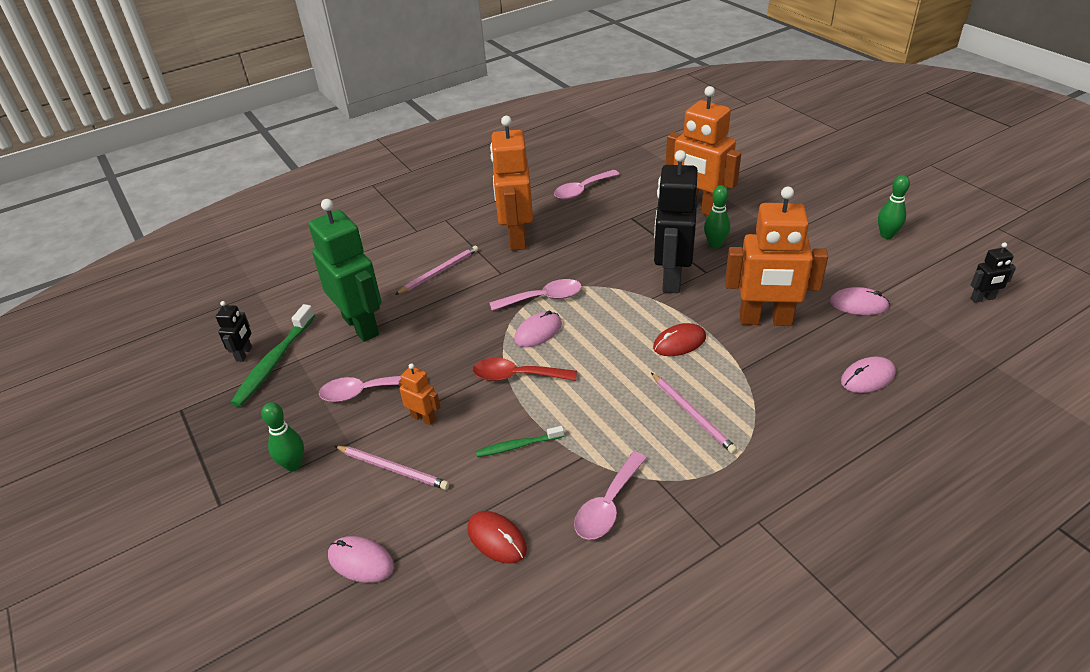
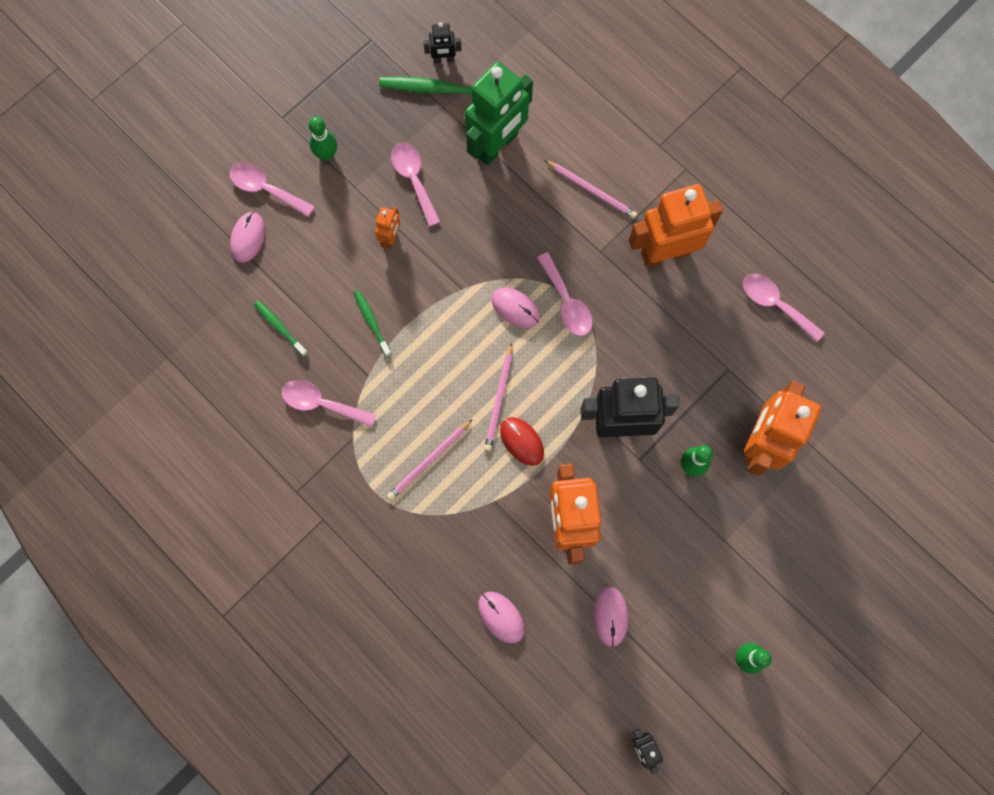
camera: 75 degrees right, 35 degrees up
pink pencil [335,446,449,490] -> pink pencil moved to [484,343,512,451]
red mouse [467,511,527,564] -> green toothbrush [254,300,308,357]
red spoon [473,358,577,381] -> none
none -> pink spoon [229,163,315,217]

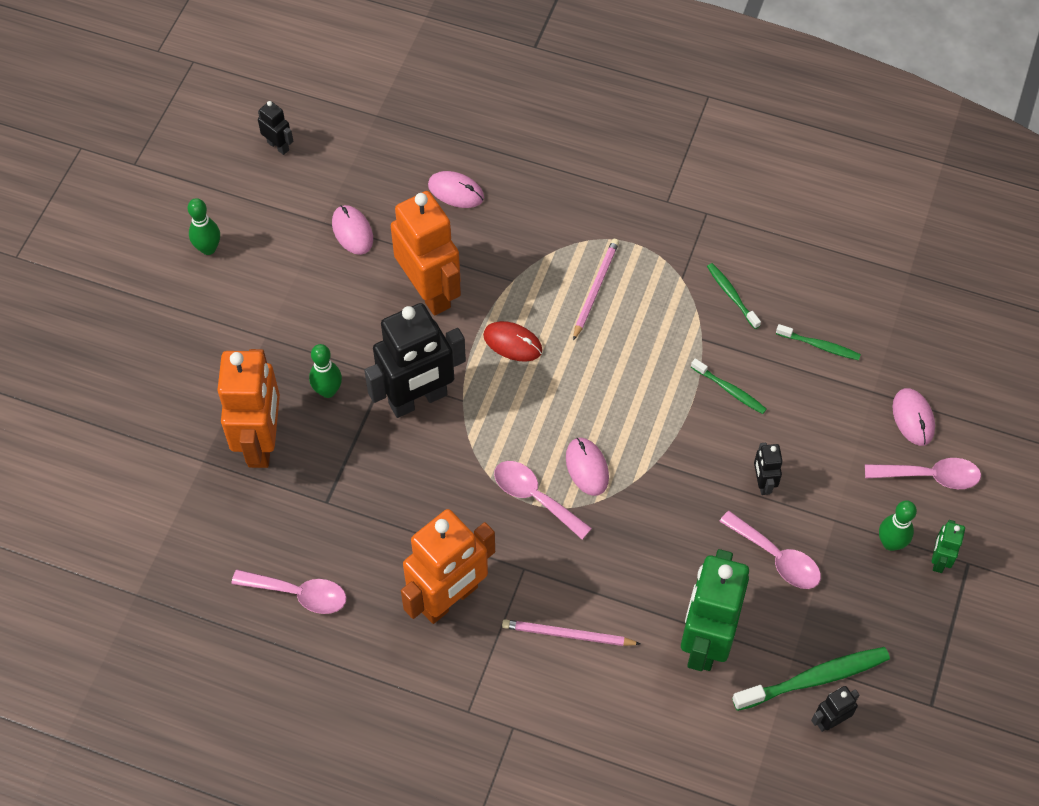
camera: 155 degrees right, 15 degrees down
pink spoon [281,380,376,427] -> green toothbrush [707,263,761,329]
orange robot [375,206,401,248] -> black robot [754,443,783,495]
pink pencil [484,343,512,451] -> none
pink mouse [491,287,540,328] -> pink mouse turned 60 degrees clockwise [566,438,609,496]
none -> green robot [932,520,965,573]

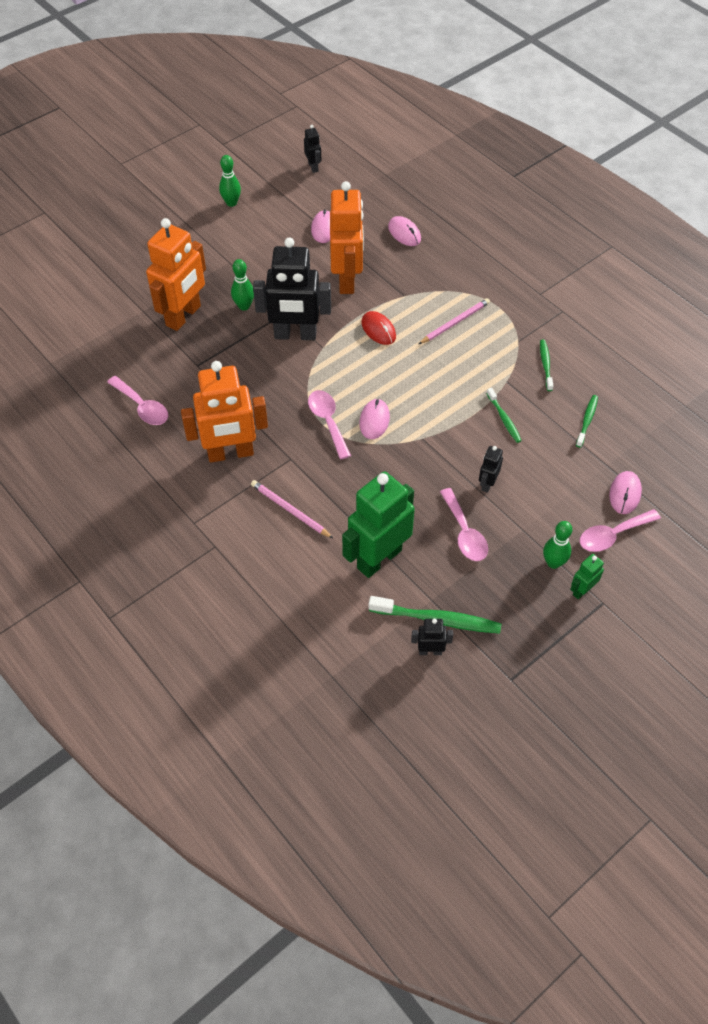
camera: 30 degrees right, 5 degrees down
green toothbrush [776,324,861,360] -> green toothbrush turned 120 degrees counterclockwise [576,395,598,447]
pink spoon [865,458,981,489] -> pink spoon turned 120 degrees clockwise [580,509,661,552]

